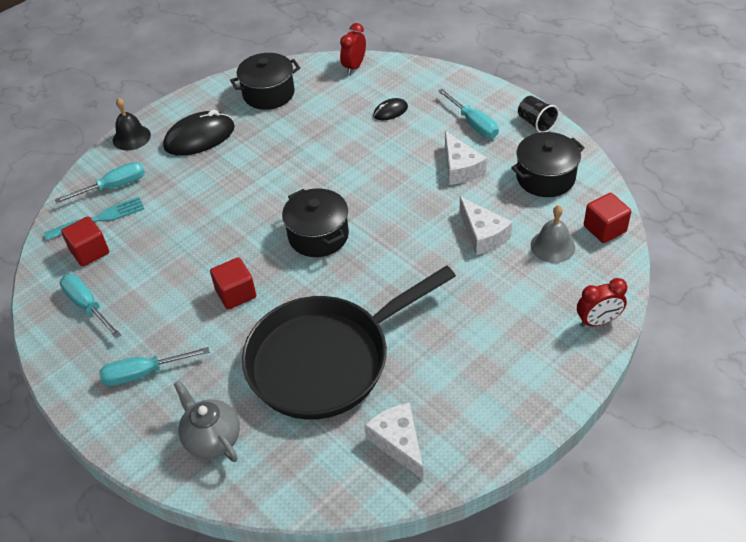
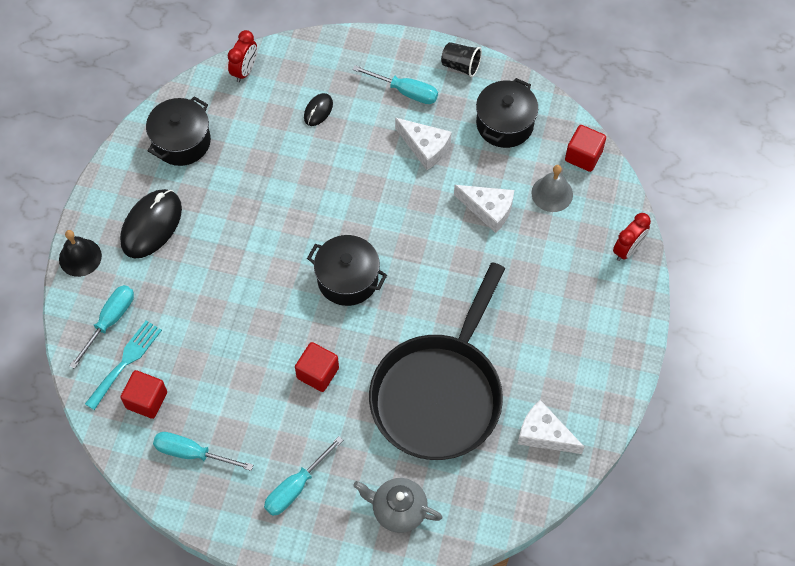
camera: 35 degrees left, 15 degrees up
red clock [340,23,366,74] -> red clock turned 150 degrees counterclockwise [228,30,257,82]

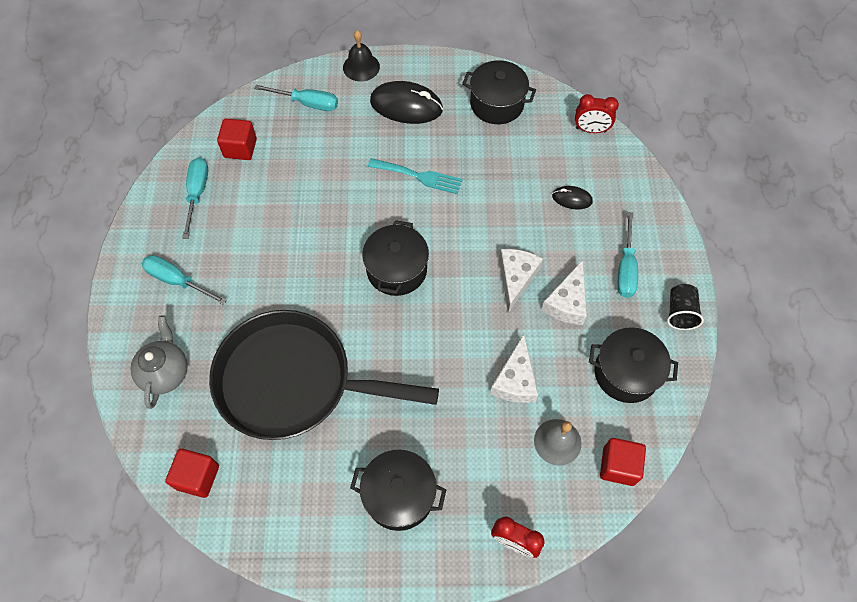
camera: 75 degrees right, 0 degrees up
turquoise fork [85,320,162,410] -> turquoise fork moved to [368,158,462,194]
red cube [295,342,339,392] -> red cube moved to [165,449,219,498]
white cheese [518,400,584,454] -> white cheese moved to [499,249,543,313]
none -> black pot [350,450,447,531]

